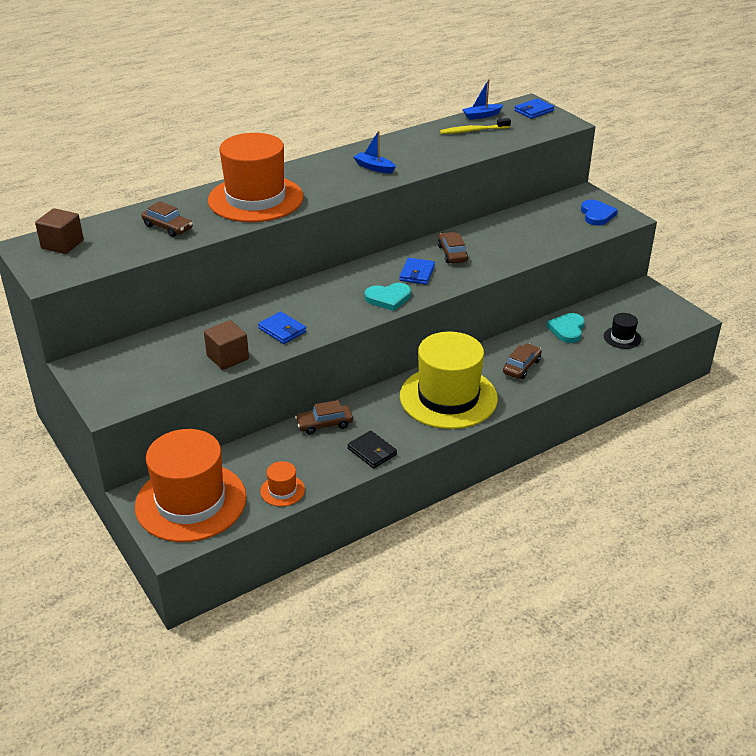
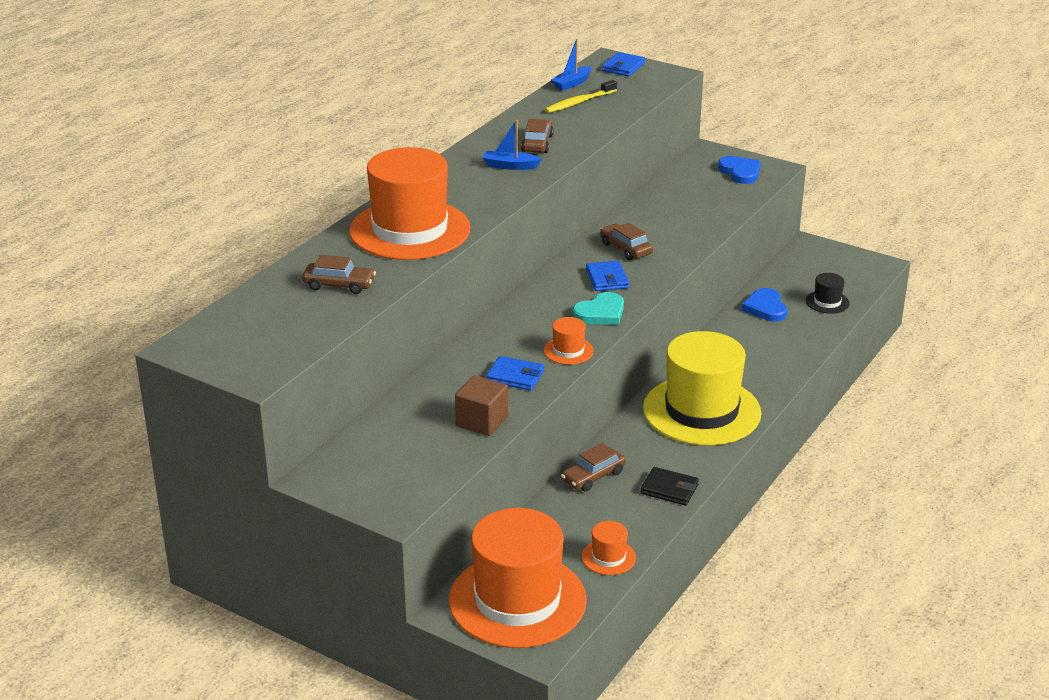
camera: 25 degrees left, 5 degrees down
brown cube [35,208,84,254] -> none
brown car [503,343,542,379] -> brown car moved to [521,119,554,153]
turquoise heart [547,313,585,343] -> blue heart [742,288,787,322]
none -> orange hat [544,317,594,365]

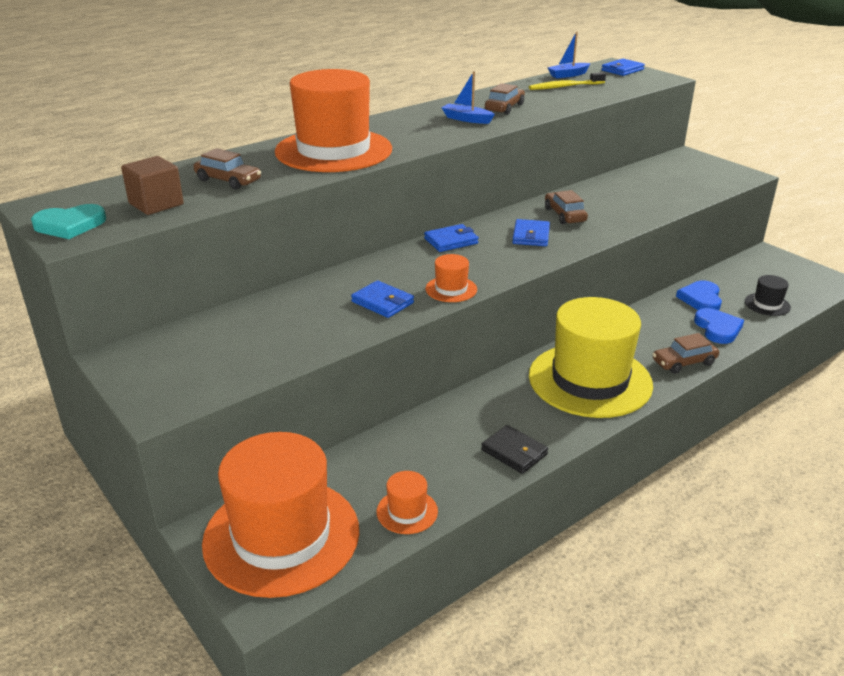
camera: 20 degrees right, 0 degrees up
brown cube [455,375,508,436] -> brown cube moved to [121,156,184,215]
brown car [561,443,626,492] -> brown car moved to [652,333,719,374]
turquoise heart [572,292,624,325] -> turquoise heart moved to [31,204,106,239]
blue heart [718,156,761,184] -> blue heart moved to [694,308,744,344]
none -> blue wallet [424,224,479,252]

